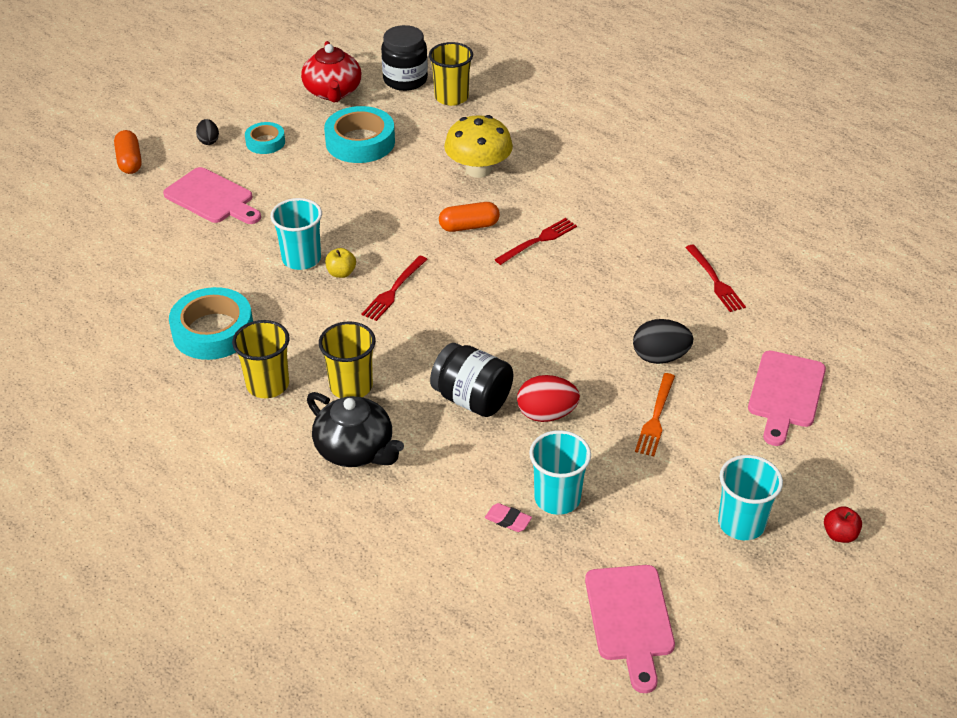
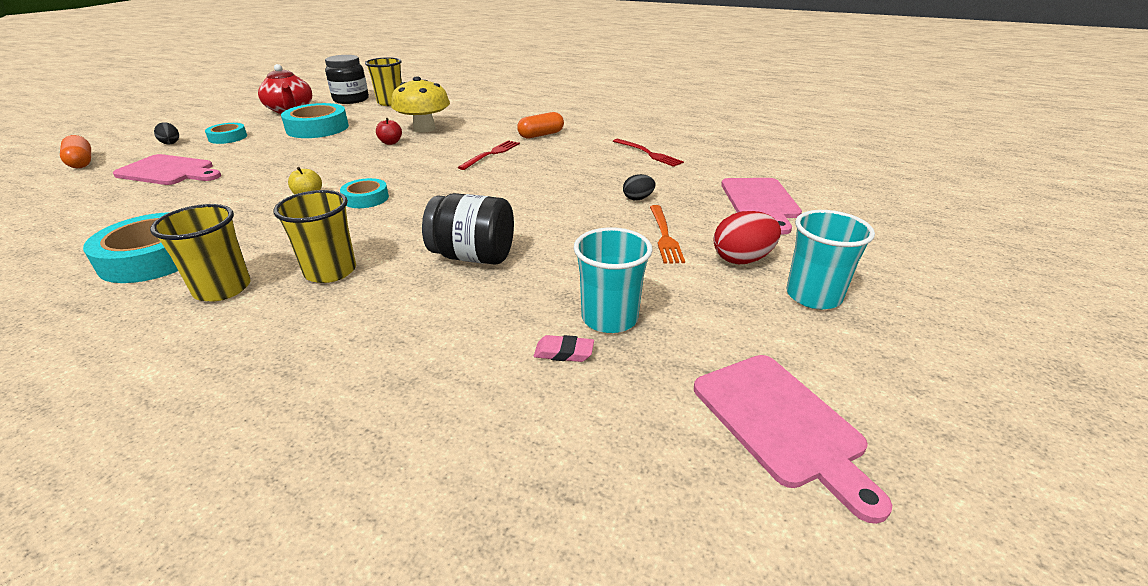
camera: 20 degrees left, 10 degrees down
turquoise cup [271,198,322,270] -> none
black teapot [307,392,404,467] -> none
red fork [361,255,428,321] -> turquoise tape [340,178,389,208]
orange capsule [439,202,500,232] -> orange capsule moved to [517,112,564,138]
red egg [517,375,580,422] -> red egg moved to [713,211,781,264]
black egg [633,319,694,364] -> black egg [623,174,656,200], size x0.60
red apple [824,506,862,543] -> red apple moved to [376,118,402,145]

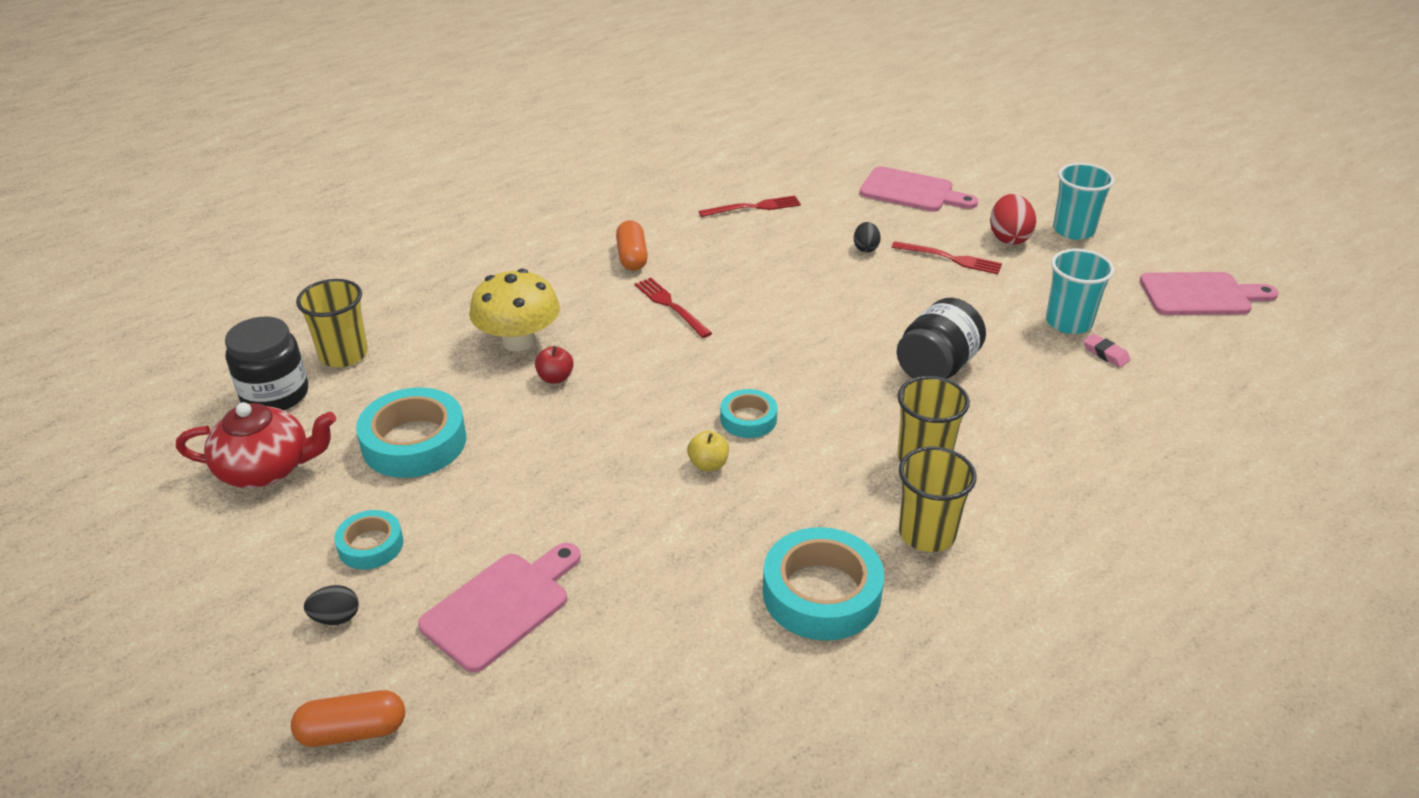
camera: 65 degrees left, 5 degrees up
pink eraser [534,335,594,362] -> pink eraser turned 75 degrees counterclockwise [1083,334,1130,368]
orange fork [650,205,685,264] -> red fork [891,241,1002,274]

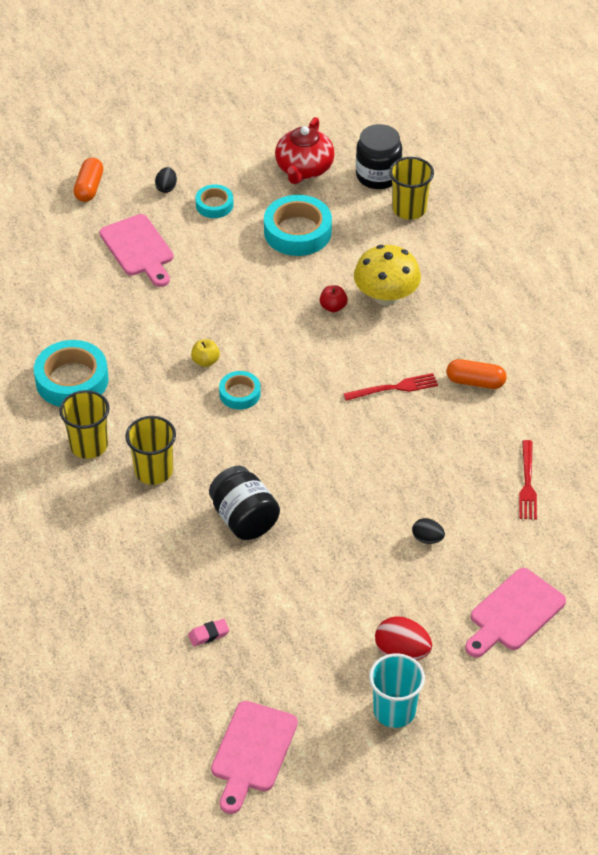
camera: 110 degrees right, 10 degrees up
red fork [891,241,1002,274] -> none
turquoise cup [1046,249,1114,334] -> none

